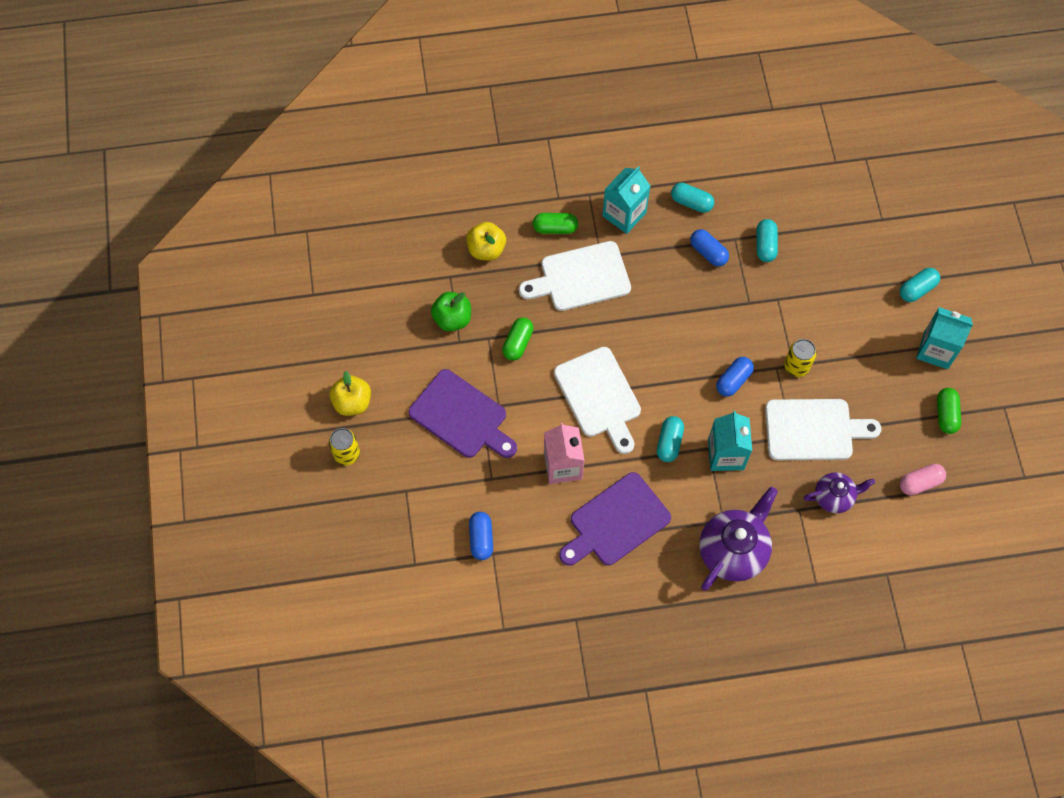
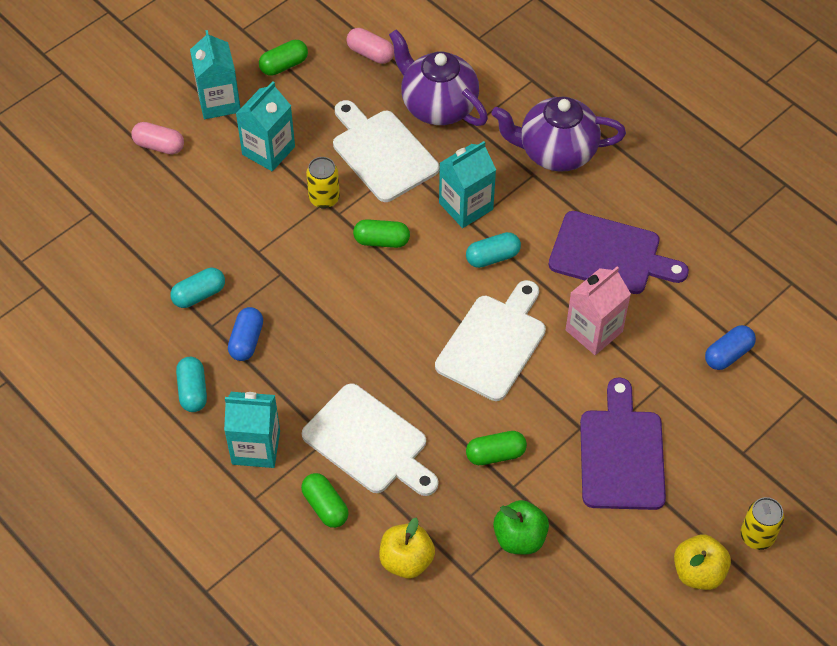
camera: 125 degrees left, 10 degrees down
blue capsule [716,357,754,397] -> green capsule [353,219,410,248]
purple teapot [804,472,875,513] -> purple teapot [389,29,488,126], size x1.70
turquoise capsule [900,268,940,302] -> pink capsule [131,122,184,155]
none -> turquoise carton [236,81,295,171]

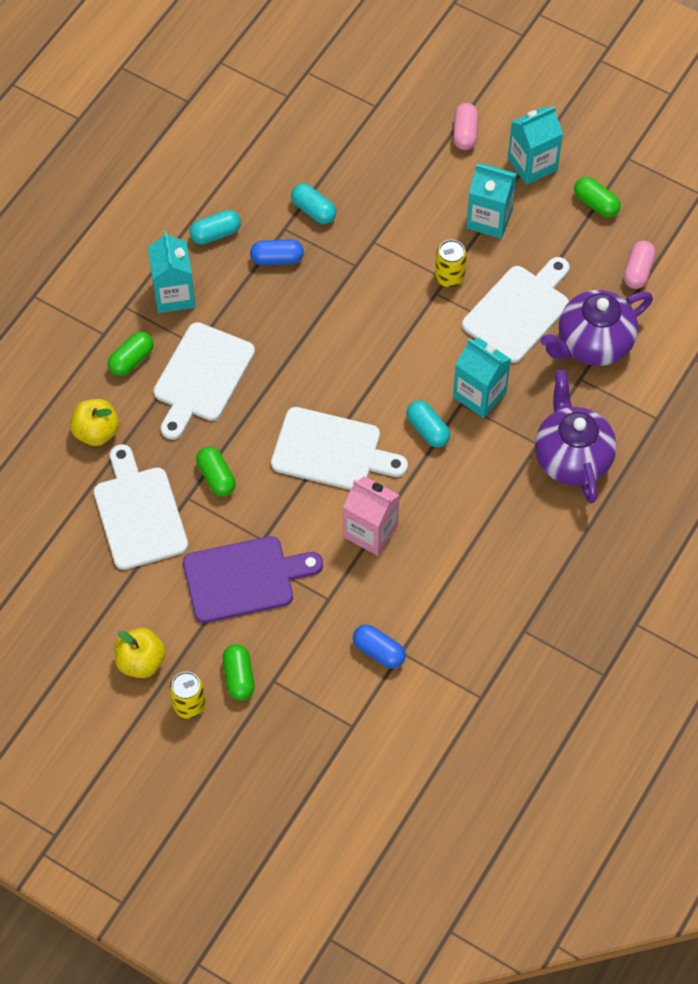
camera: 75 degrees right, 5 degrees up
green capsule [353,219,410,248] -> green capsule moved to [223,644,254,701]
purple teapot [389,29,488,126] -> purple teapot turned 150 degrees counterclockwise [541,290,653,366]
green apple [493,500,549,554] -> white cutting board [94,444,188,570]
purple cutting board [549,211,689,294] -> none

